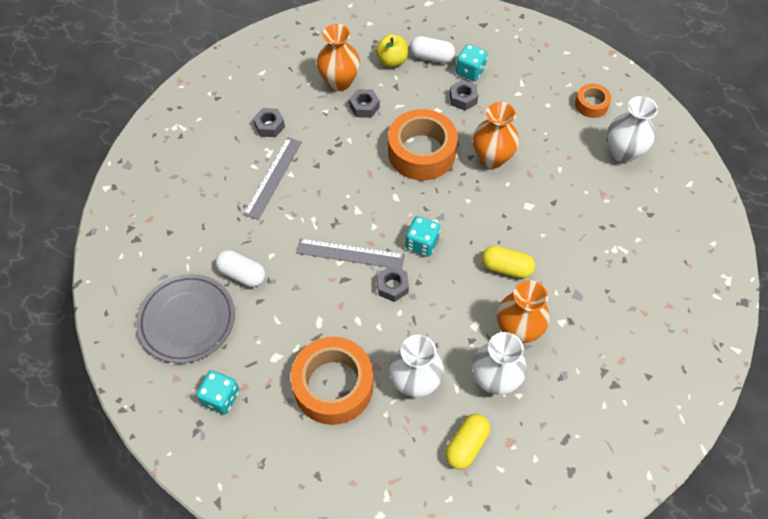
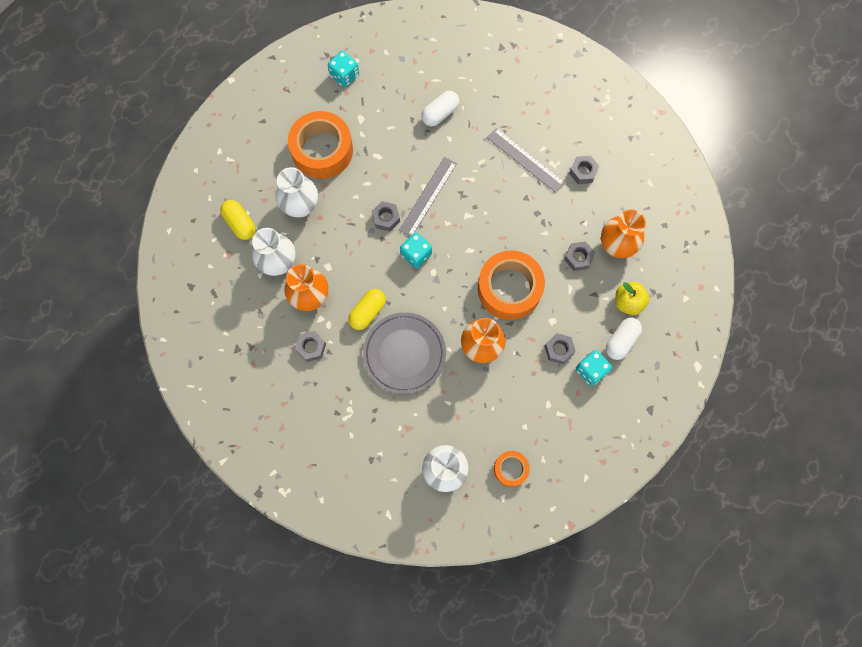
camera: 110 degrees right, 15 degrees up
grey plate [136,274,235,363] -> grey plate moved to [363,312,446,394]
none -> grey nut [295,331,326,362]

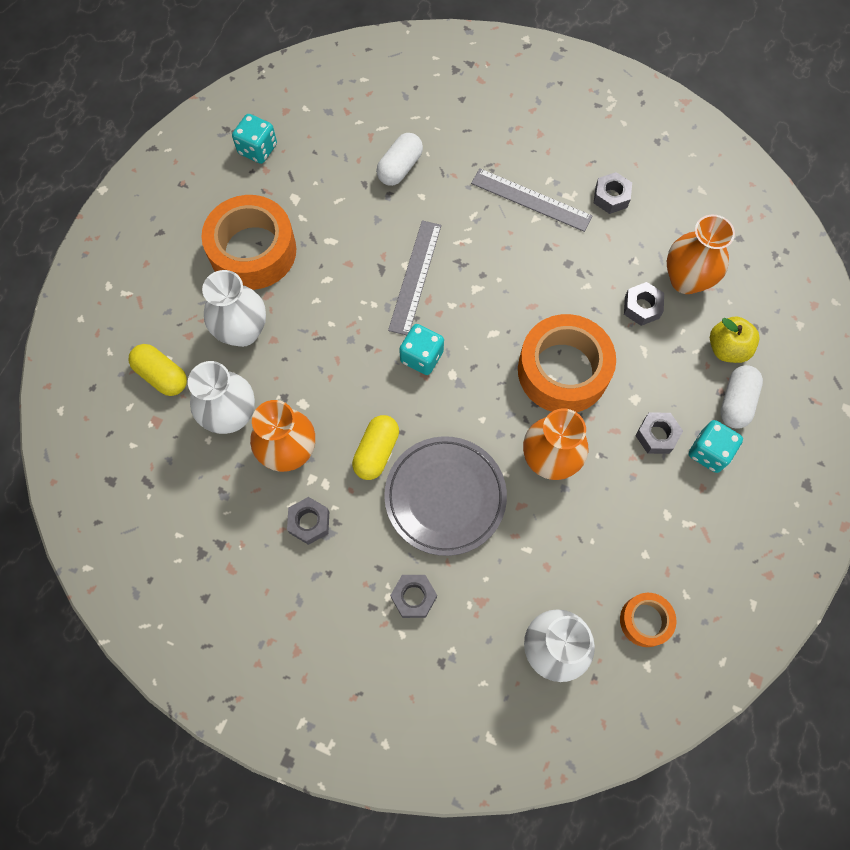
camera: 15 degrees left, 5 degrees down
grey nut [372,201,400,231] -> grey nut moved to [390,575,437,618]

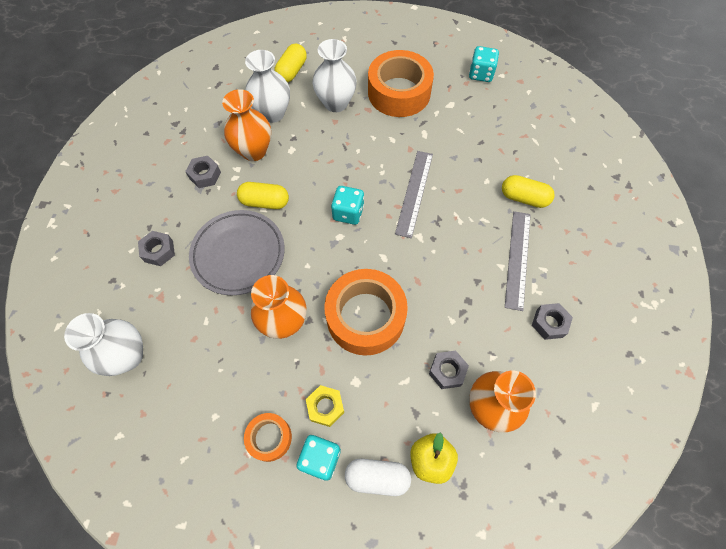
camera: 75 degrees right, 5 degrees down
white capsule [376,133,423,186] -> none
grey ruler [388,220,441,335] -> grey ruler turned 75 degrees counterclockwise [395,151,433,238]
orange tape [620,593,676,647] -> orange tape moved to [244,413,292,462]
grey nut [635,412,683,454] -> yellow nut [306,385,344,427]
none -> yellow capsule [502,175,555,208]

